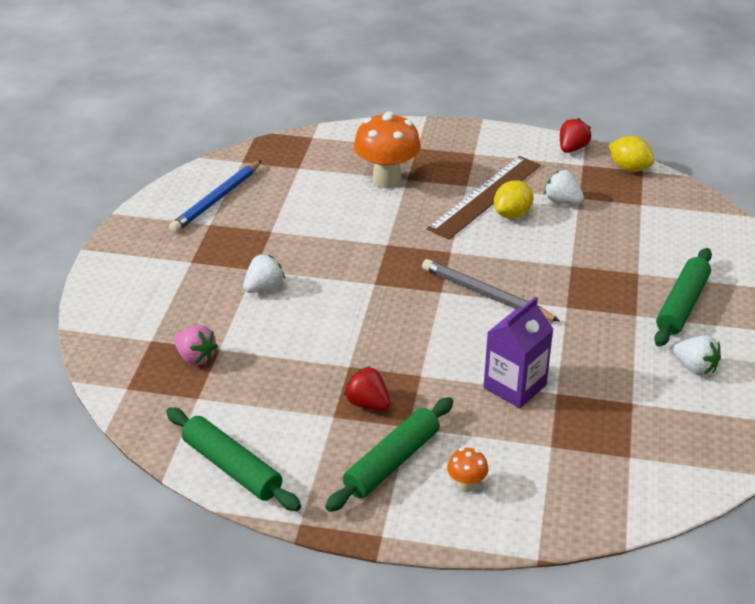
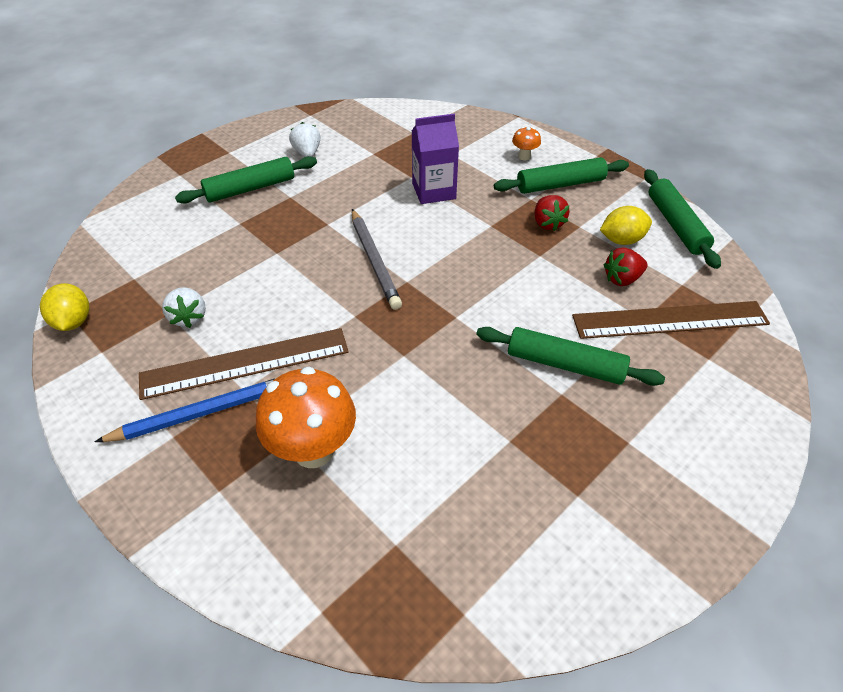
camera: 145 degrees left, 10 degrees up
blue pencil [169,160,262,233] -> blue pencil moved to [95,379,275,442]
pink strawberry [174,325,218,365] -> brown ruler [572,301,770,339]
white strawberry [243,254,285,293] -> green rolling pin [476,327,665,386]
yellow lemon [494,180,534,219] -> yellow lemon moved to [600,206,652,245]
red strawberry [560,118,591,153] -> red strawberry moved to [604,247,647,286]

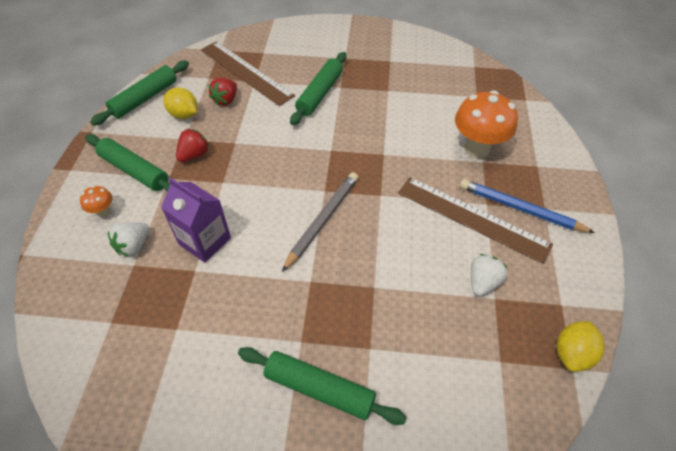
camera: 130 degrees left, 5 degrees up
white strawberry [289,122,321,157] -> white strawberry moved to [108,222,149,256]
green rolling pin [476,327,665,386] -> green rolling pin turned 45 degrees clockwise [290,52,346,125]
red strawberry [604,247,647,286] -> red strawberry turned 90 degrees clockwise [209,78,237,106]

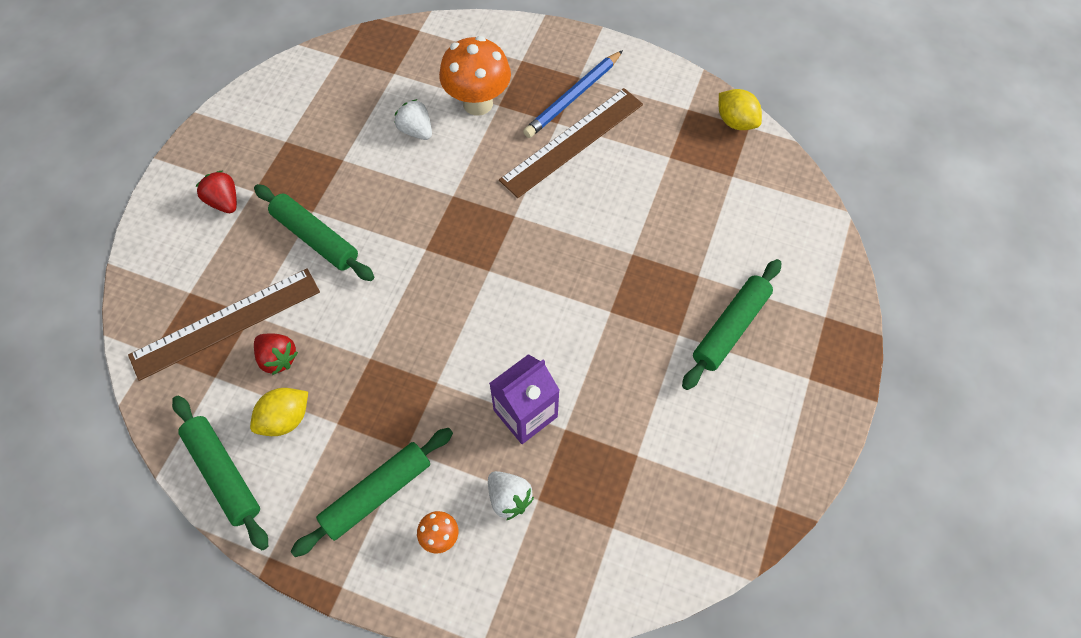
camera: 75 degrees left, 10 degrees up
red strawberry [176,129,210,162] -> red strawberry moved to [196,171,237,213]
grey pencil [282,172,358,272] -> none
white strawberry [471,254,508,296] -> white strawberry moved to [395,99,432,140]

